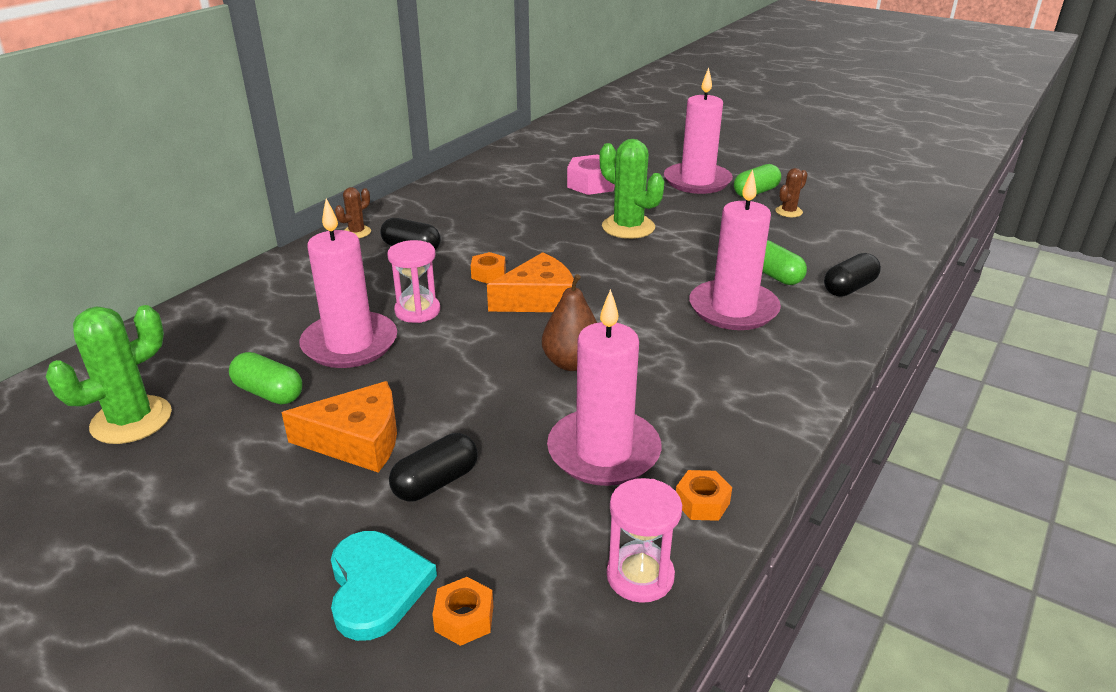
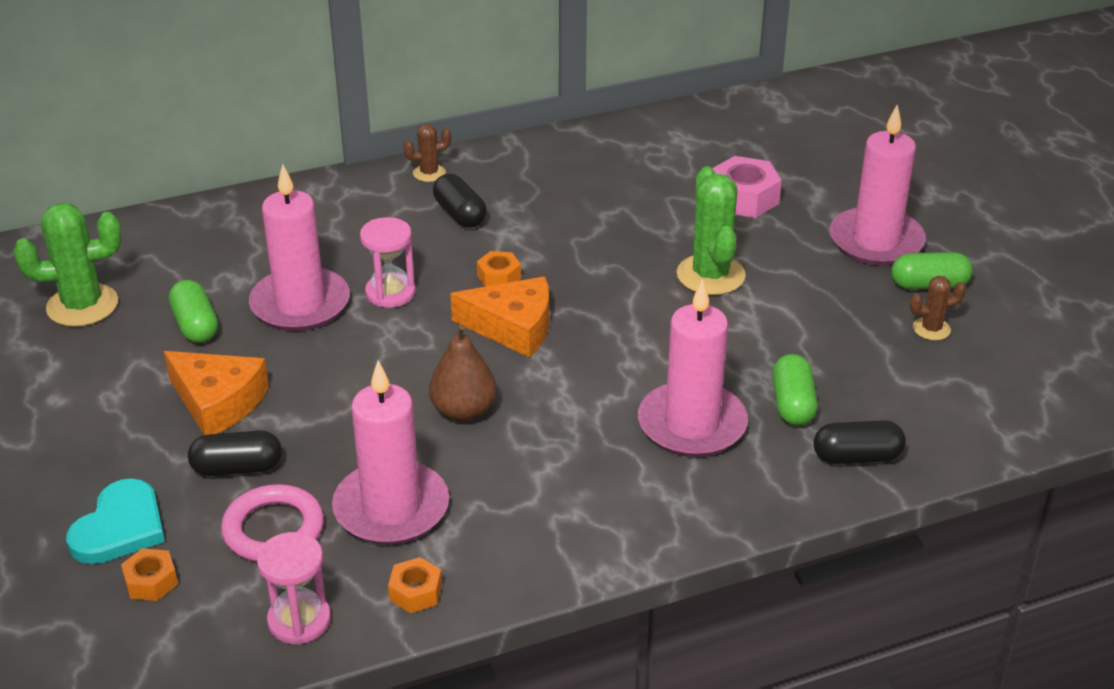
camera: 35 degrees right, 5 degrees up
none -> pink ring [221,484,324,562]

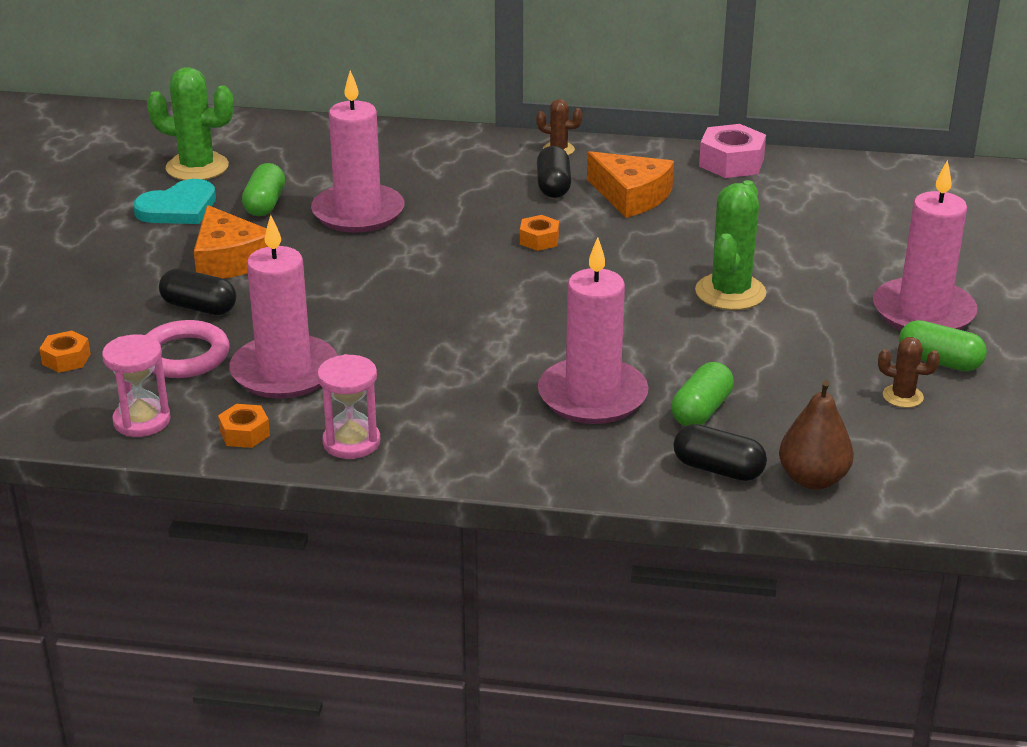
camera: 30 degrees right, 5 degrees down
turquoise heart [66,479,165,564] -> turquoise heart moved to [133,179,216,224]
pink hourglass [360,217,416,308] -> pink hourglass moved to [317,354,380,459]
brown pear [429,325,497,422] -> brown pear moved to [779,380,854,490]
orange cheese [451,276,549,358] -> orange cheese moved to [587,151,674,218]
pink nut [712,156,782,218] -> pink nut moved to [699,124,766,178]

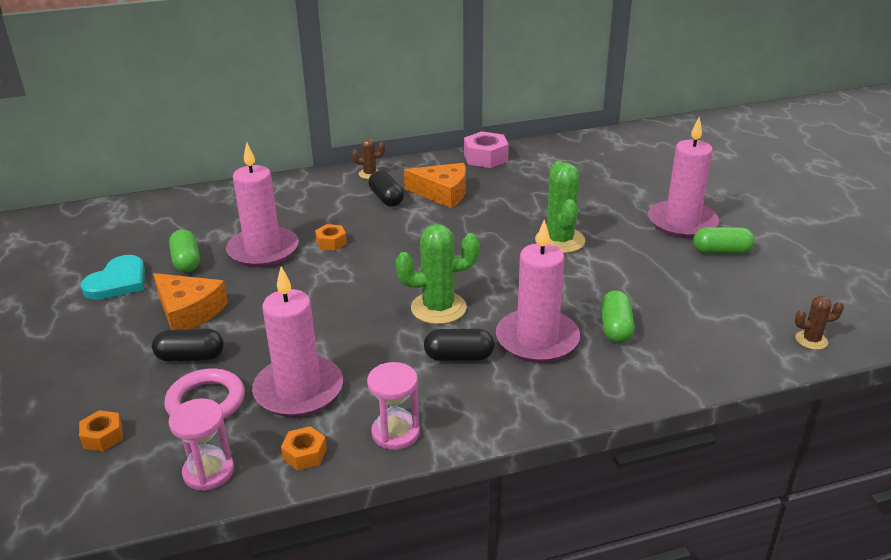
camera: 25 degrees left, 0 degrees up
green cactus [147,67,234,180] -> green cactus moved to [396,224,480,324]
orange nut [520,215,559,251] -> orange nut moved to [315,224,347,250]
black capsule [674,424,767,481] -> black capsule moved to [424,329,494,361]
brown pear [779,380,854,490] -> none
brown cactus [878,337,940,408] -> brown cactus moved to [795,296,844,350]

